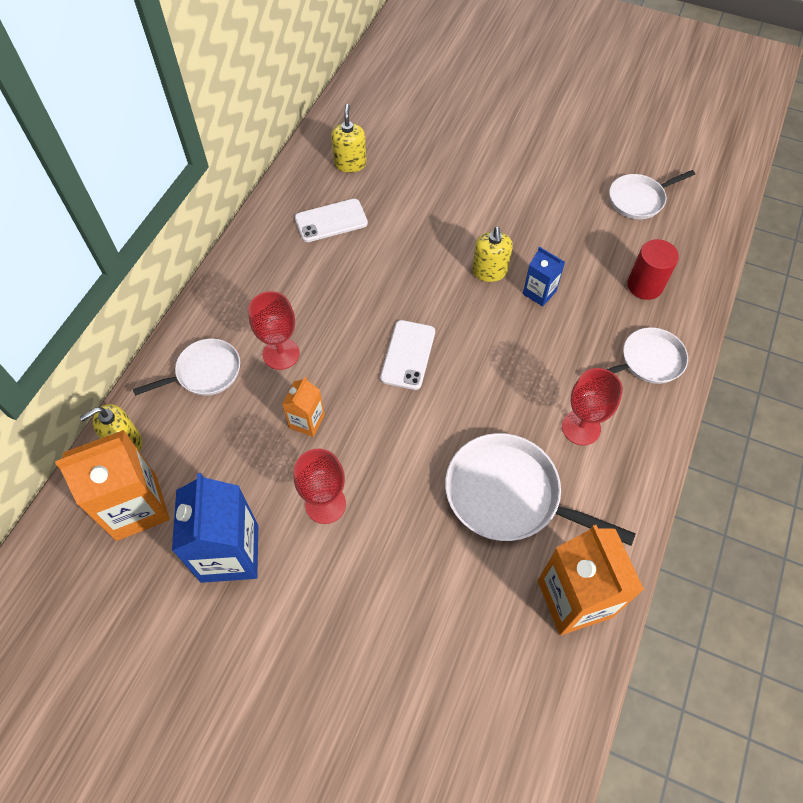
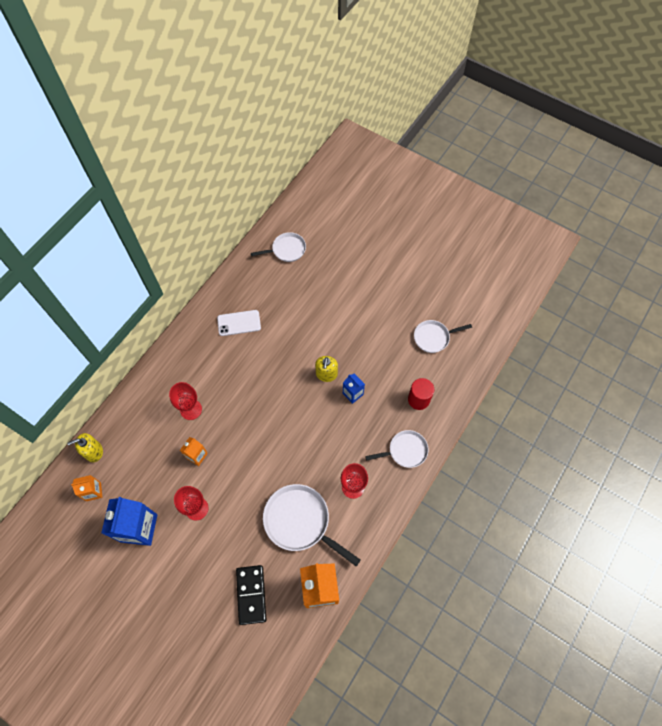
camera: 10 degrees right, 5 degrees up
orange carton [55,430,170,541] -> orange carton [71,475,102,501], size x0.53
white pan [133,338,240,396] -> white pan moved to [251,232,306,262]
yellow soap dispenser [331,104,367,173] -> none
white phone [380,320,435,390] -> none
none -> black domino [236,565,266,625]

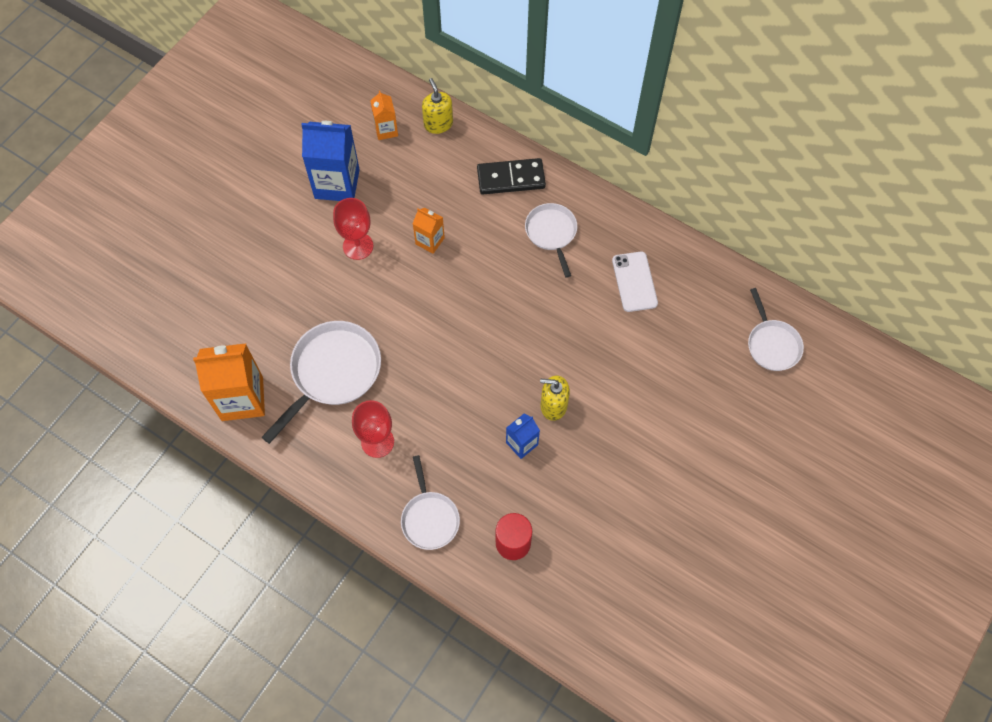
camera: 90 degrees right, 0 degrees up
red goblet [169,382,202,420] -> none
black domino [236,565,266,625] -> black domino moved to [477,158,546,195]
white pan [414,320,472,353] -> white pan moved to [525,203,577,278]

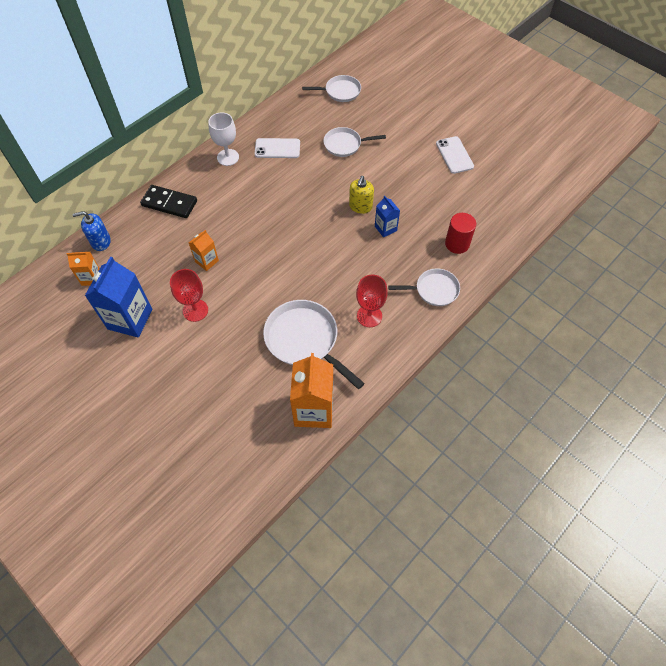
camera: 80 degrees left, 5 degrees down
yellow soap dispenser [422,78,453,134] -> blue soap dispenser [72,211,111,251]
black domino [477,158,546,195] -> black domino turned 75 degrees counterclockwise [140,185,197,218]
white pan [525,203,577,278] -> white pan moved to [324,127,386,157]
none -> white goblet [208,112,239,166]
none -> white phone [436,136,474,174]

